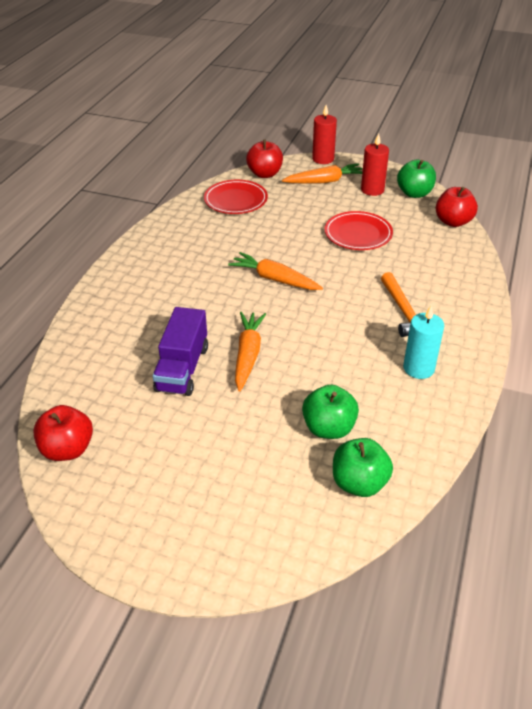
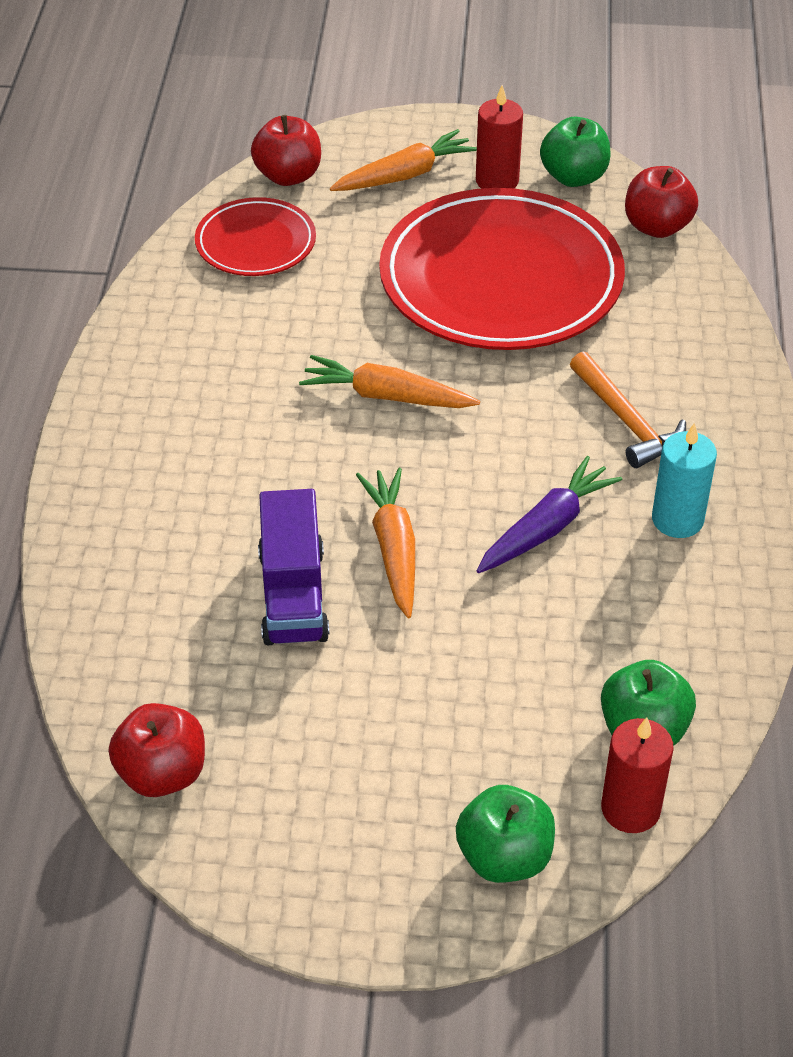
camera: 15 degrees left, 5 degrees up
green apple [302,385,359,439] -> green apple moved to [456,785,555,883]
red candle [312,105,337,164] -> red candle moved to [601,717,673,833]
red plate [324,211,393,250] -> red plate [379,188,625,350], size x1.97
none -> purple carrot [476,456,622,573]

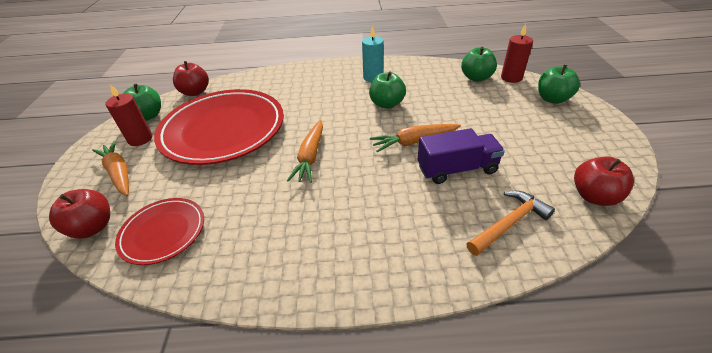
camera: 95 degrees left, 5 degrees down
purple carrot [476,456,622,573] -> green apple [369,71,406,109]
orange hammer [570,352,686,468] -> orange hammer moved to [466,191,555,256]

